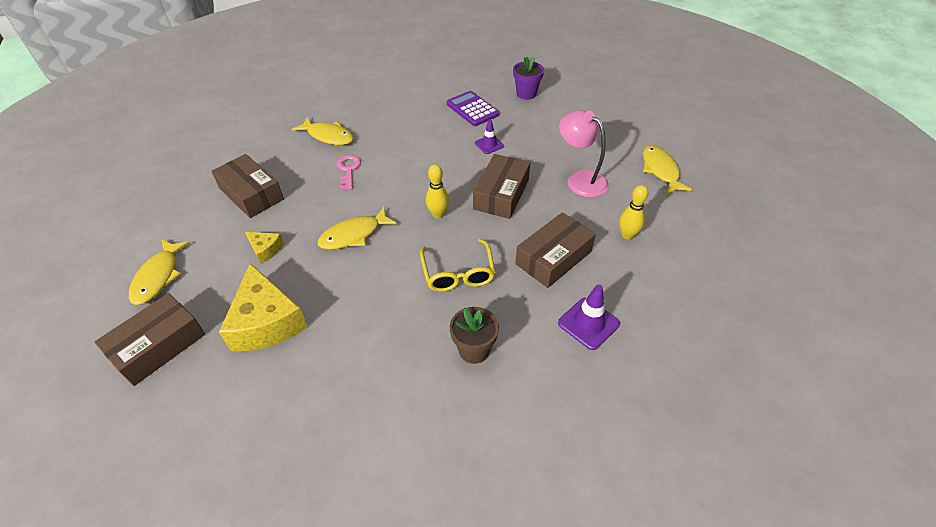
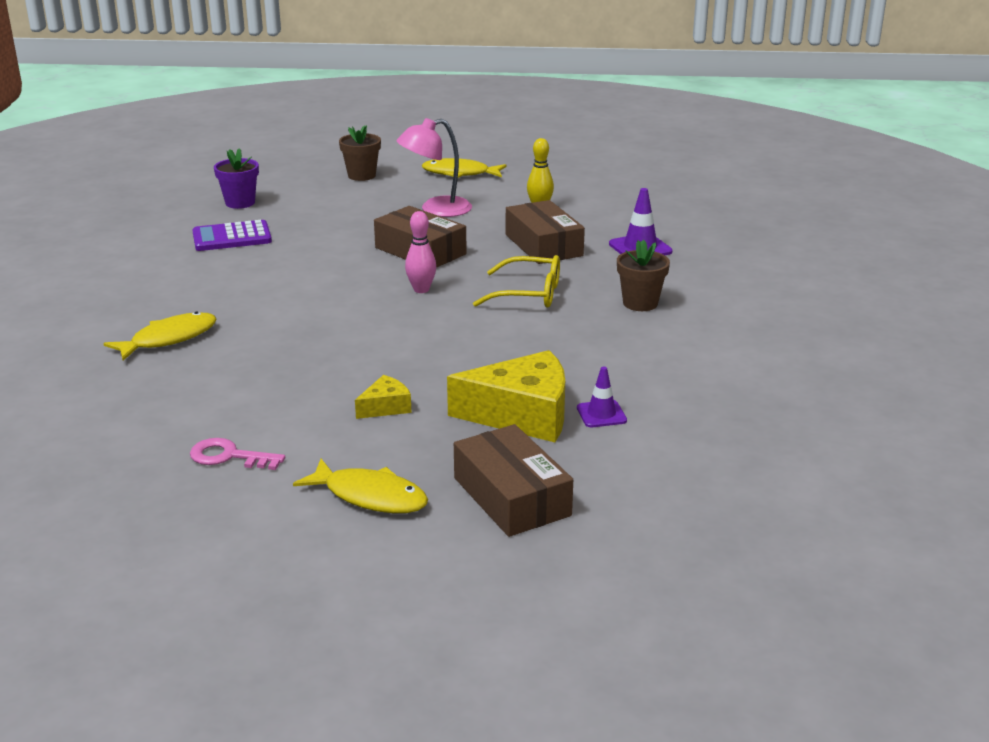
camera: 70 degrees left, 20 degrees down
brown box [211,154,284,218] -> none
yellow fish [317,207,397,250] -> none
pink key [337,155,361,190] -> pink key moved to [190,438,285,470]
yellow bowling pin [426,164,449,218] -> pink bowling pin [405,211,436,293]
purple traffic cone [475,119,504,154] -> purple traffic cone moved to [577,367,627,427]
none -> brown flower pot [339,125,381,181]

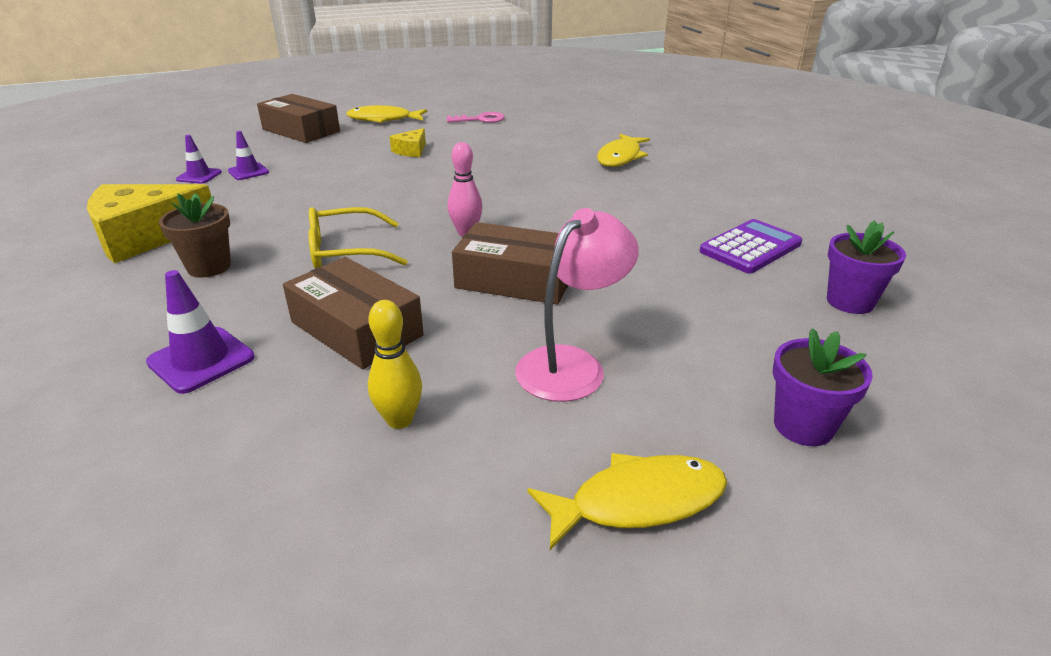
camera: 155 degrees right, 5 degrees up
brown flower pot [339,125,381,181] -> purple flower pot [773,328,873,446]
yellow cheese [447,350,565,442] -> yellow cheese moved to [87,184,213,263]
none -> purple traffic cone [176,135,222,184]

